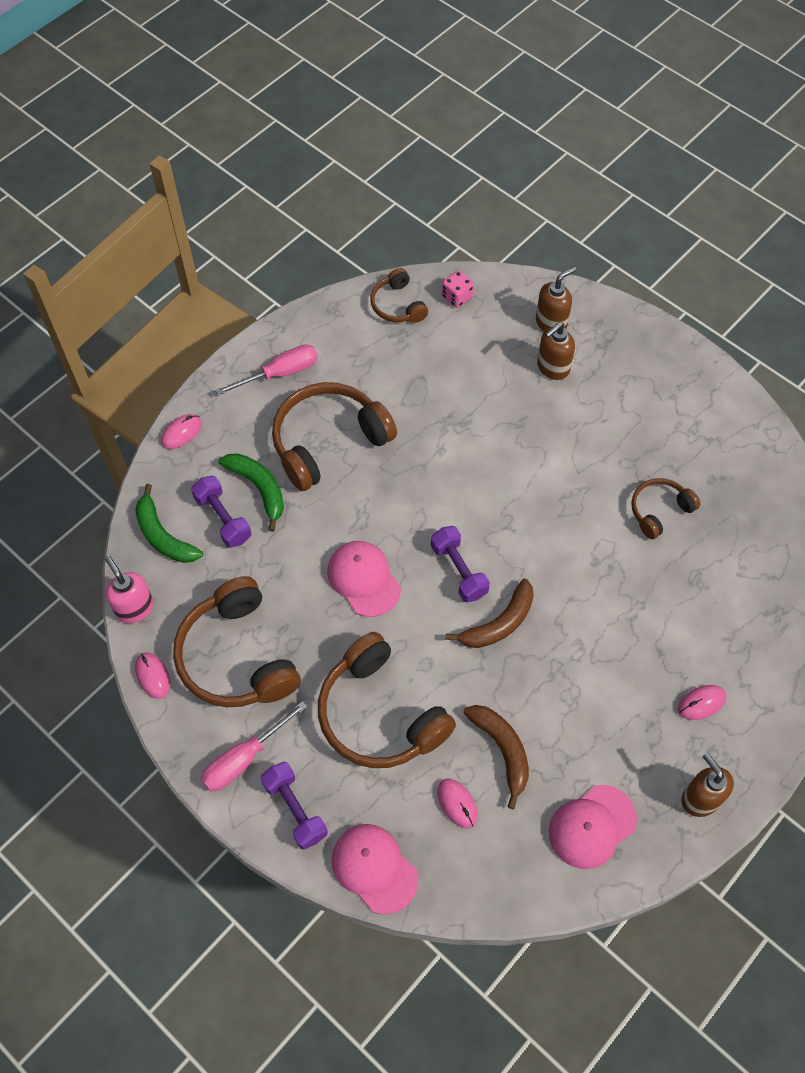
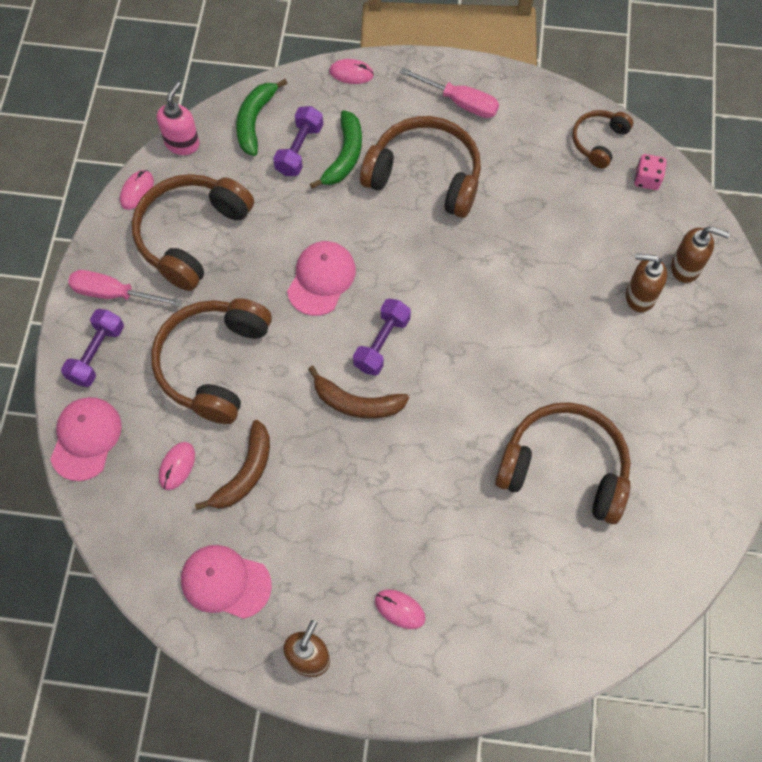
camera: 55 degrees right, 5 degrees up
brown headphones [631,478,700,539] -> brown headphones [495,402,631,524], size x1.87

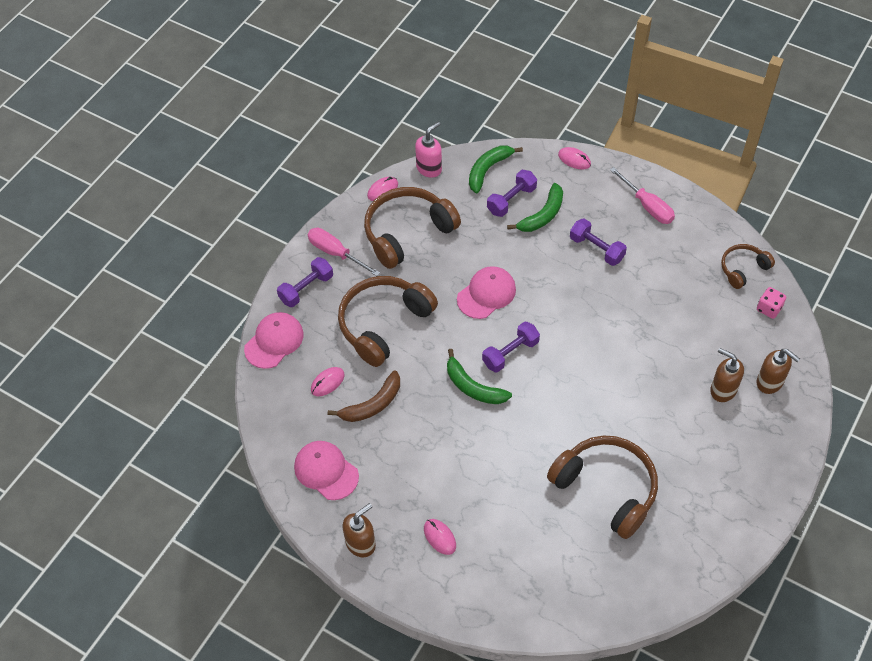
camera: 25 degrees right, 10 degrees down
brown banana [308,366,409,419] -> green banana [447,349,512,404]
brown headphones [360,116,481,218] -> purple dumbbell [570,219,627,266]

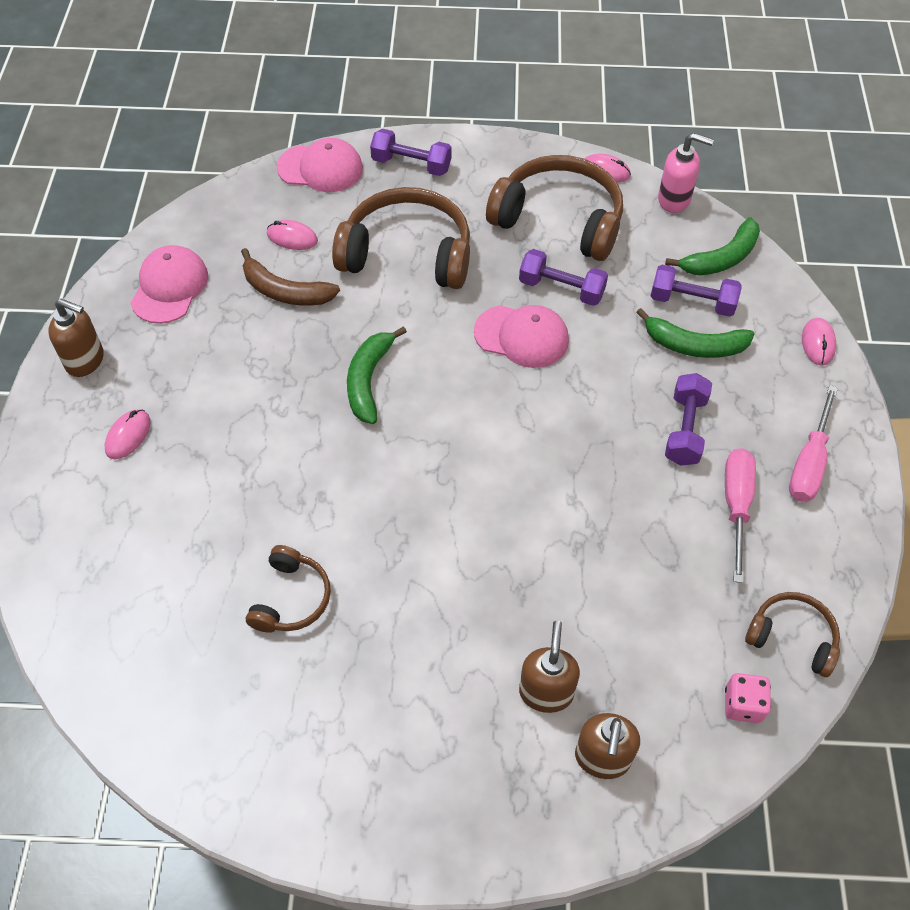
camera: 60 degrees right, 0 degrees up
pink screwdriver [308,228,380,276] -> pink screwdriver moved to [725,448,756,583]
green banana [469,146,523,193] -> green banana turned 135 degrees clockwise [665,217,760,276]
purple dumbbell [482,321,540,373] -> purple dumbbell moved to [519,249,608,306]
brown headphones [547,435,658,539] -> brown headphones [246,545,331,633], size x0.53

